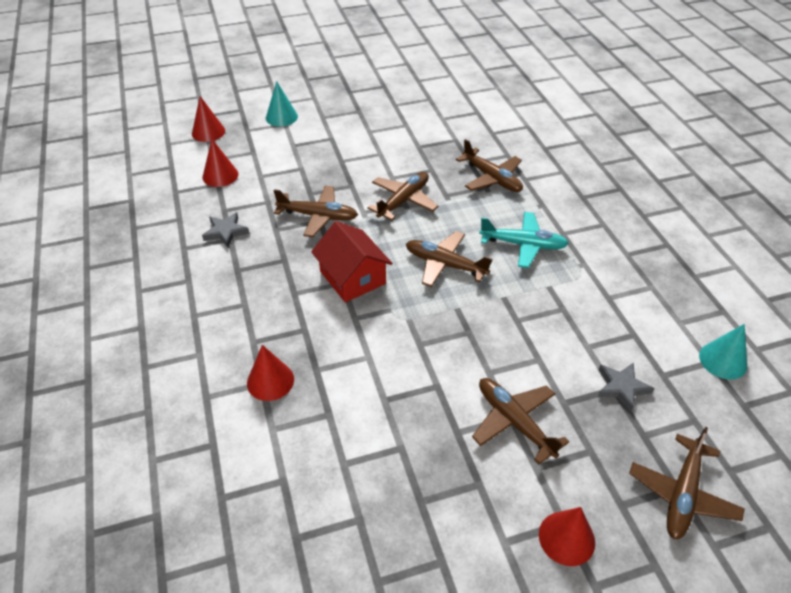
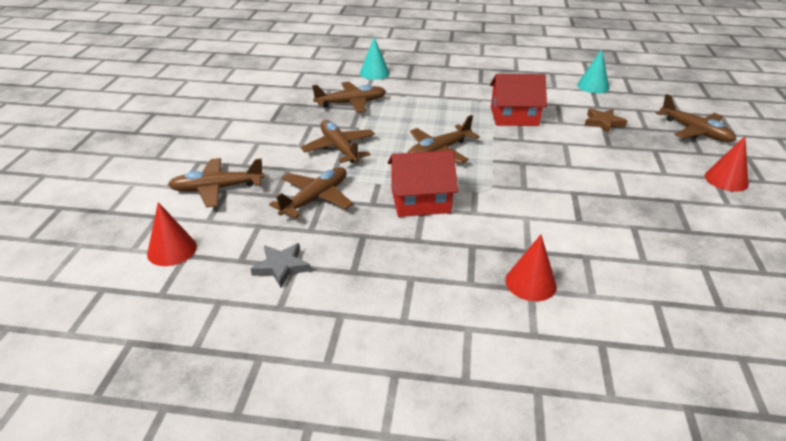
camera: 65 degrees left, 10 degrees down
red cone [192,96,225,142] -> none
turquoise cone [266,81,298,126] -> turquoise cone moved to [360,37,390,80]
brown plane [472,378,570,464] -> brown plane moved to [168,158,265,207]
turquoise plane [479,212,569,268] -> none
grey star [597,362,654,412] -> brown star [584,108,627,133]
none -> red house [490,74,547,126]

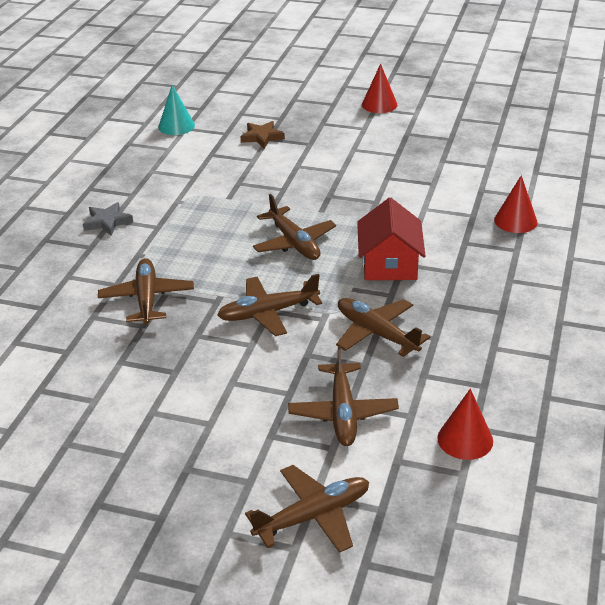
camera: 80 degrees left, 0 degrees up
grey star [251,243,311,288] -> grey star moved to [83,202,133,236]
turquoise cone [360,37,390,80] -> none
red house [490,74,547,126] -> none
brown plane [656,94,736,142] -> brown plane moved to [245,465,369,553]

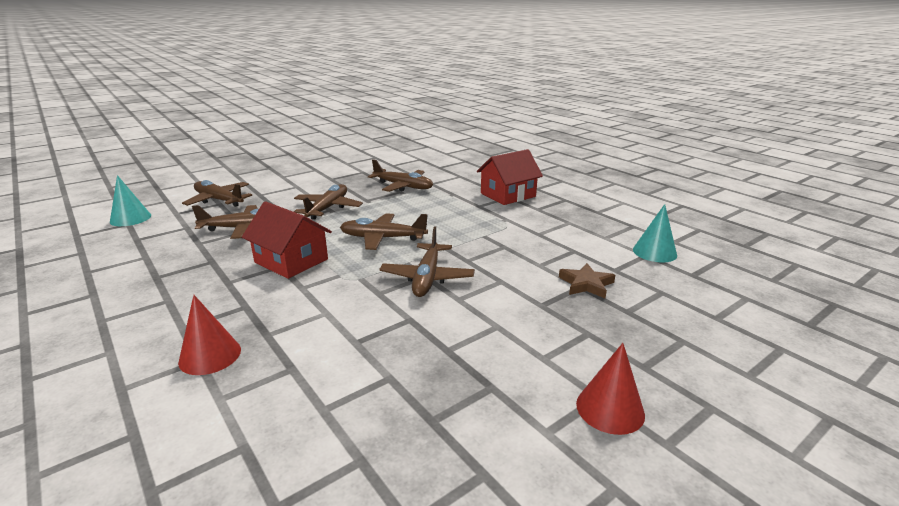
camera: 125 degrees right, 10 degrees down
grey star [83,202,133,236] -> red house [477,149,543,205]
brown plane [245,465,369,553] -> brown plane moved to [379,226,475,297]
red cone [437,389,493,460] -> turquoise cone [110,175,151,226]

